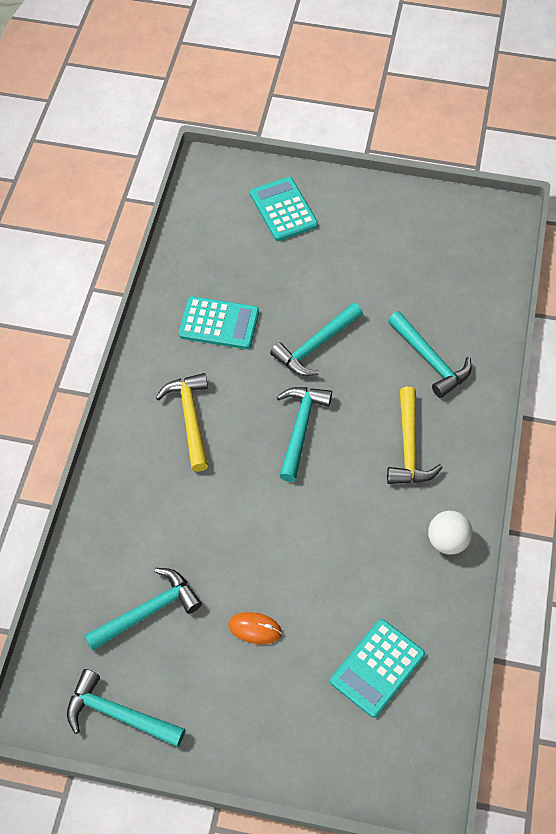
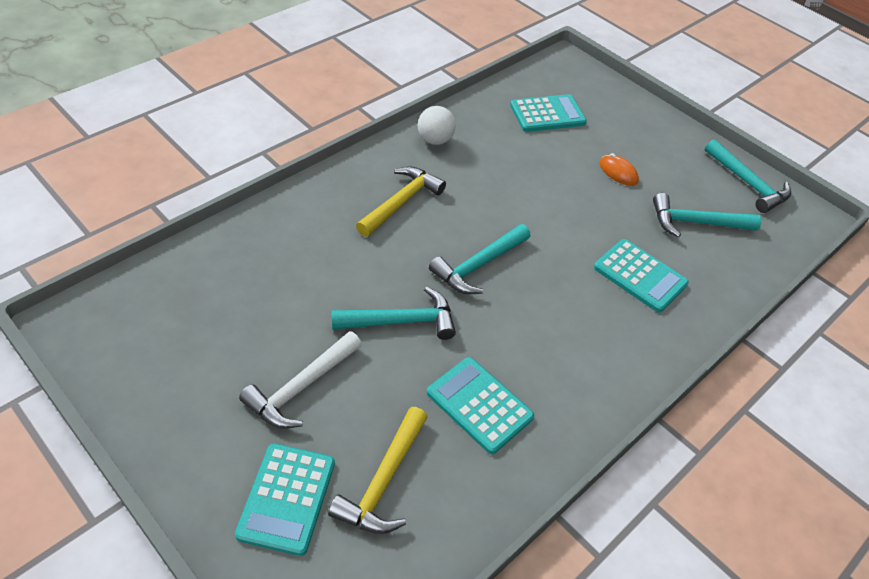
camera: 150 degrees left, 10 degrees down
yellow hammer [156,373,208,472] -> yellow hammer moved to [328,407,428,534]
turquoise hammer [388,311,472,398] -> none
none -> white hammer [239,331,362,429]
none -> turquoise calculator [594,239,689,313]

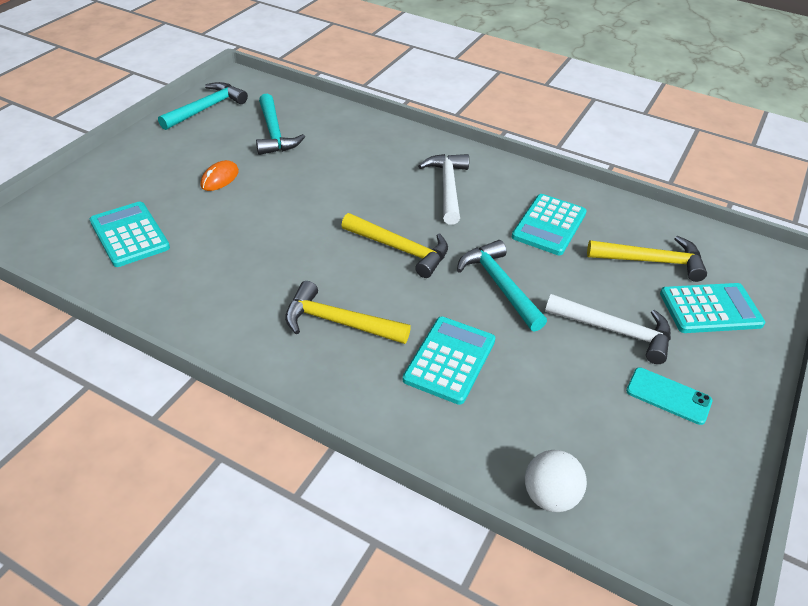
camera: 105 degrees left, 5 degrees down
white ball [418,106,456,145] -> white ball moved to [525,450,587,512]
turquoise hammer [429,224,531,294] -> yellow hammer [341,213,448,278]
turquoise calculator [594,239,689,313] -> turquoise calculator moved to [403,317,495,405]
none -> white hammer [418,154,469,225]
none -> turquoise phone [626,367,712,425]

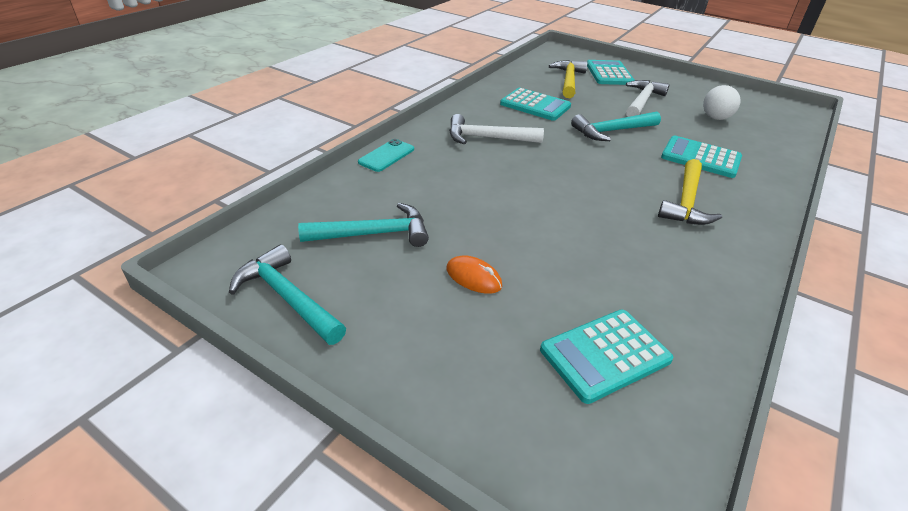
camera: 85 degrees left, 5 degrees down
yellow hammer [341,213,448,278] -> none
white ball [525,450,587,512] -> white ball moved to [703,85,741,120]
turquoise phone [626,367,712,425] -> turquoise phone moved to [358,139,414,172]

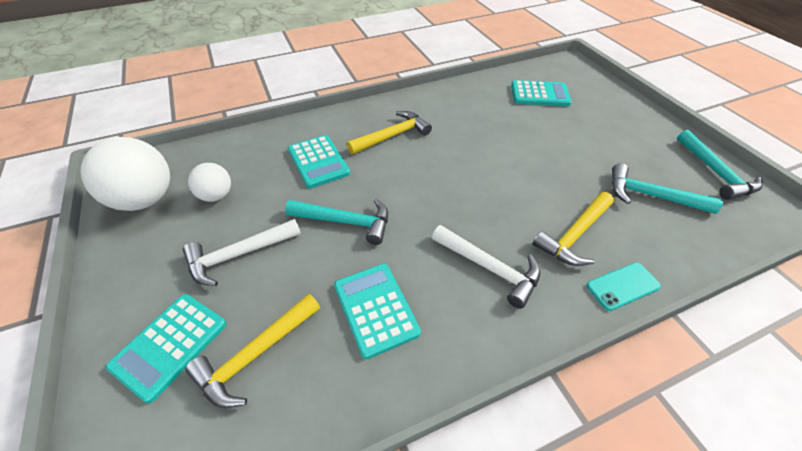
camera: 145 degrees left, 10 degrees up
orange mouse [446,255,502,294] -> none
none -> white ball [80,137,170,211]
none -> yellow hammer [533,192,614,266]

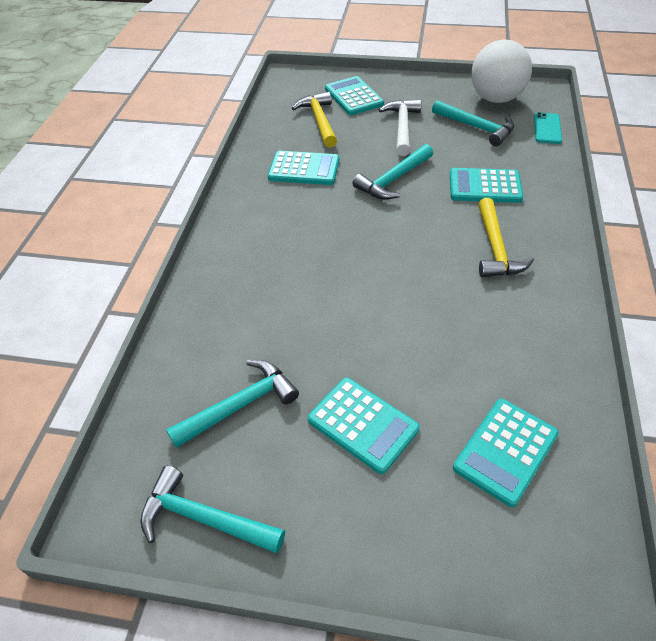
camera: 125 degrees right, 0 degrees up
white ball [188,163,231,202] -> turquoise hammer [432,100,514,146]
white hammer [432,225,540,309] -> none
yellow hammer [533,192,614,266] -> none
turquoise phone [587,263,661,311] -> turquoise phone moved to [534,112,562,144]
none -> turquoise calculator [308,378,420,474]

